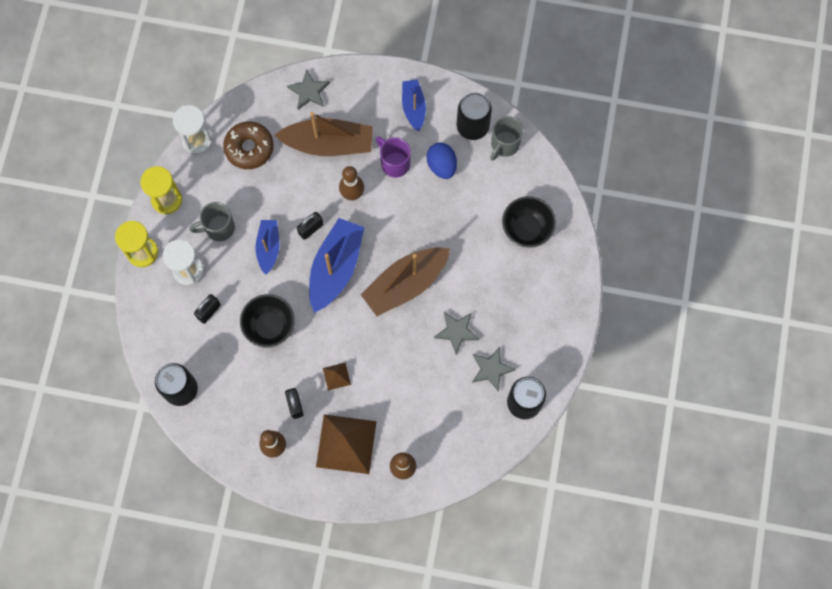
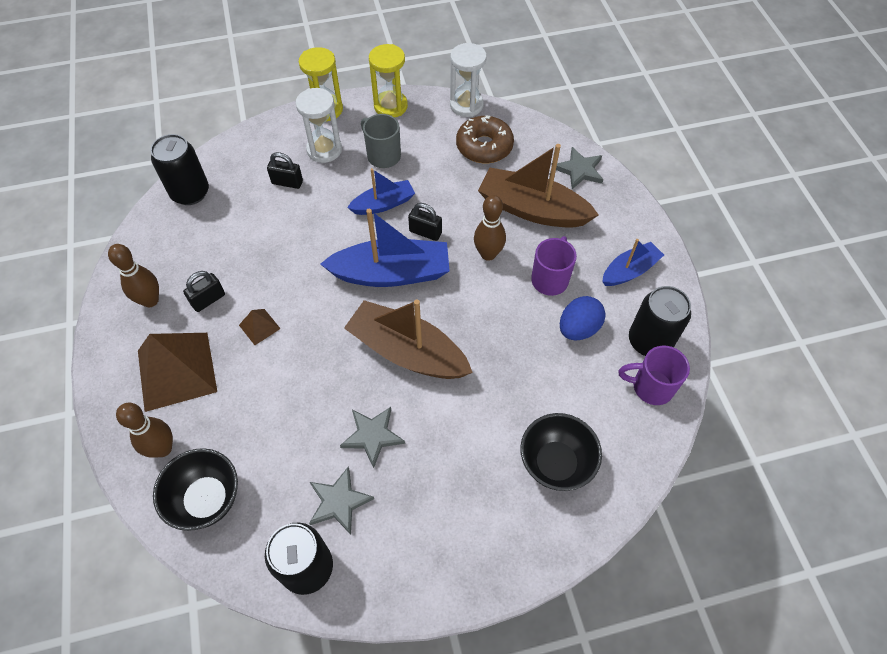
camera: 65 degrees right, 15 degrees down
black bowl [240,294,295,347] -> black bowl moved to [153,448,238,531]
brown boat [275,112,373,156] -> brown boat turned 135 degrees clockwise [478,144,599,228]
grey mug [490,116,523,161] -> purple mug [619,346,690,405]

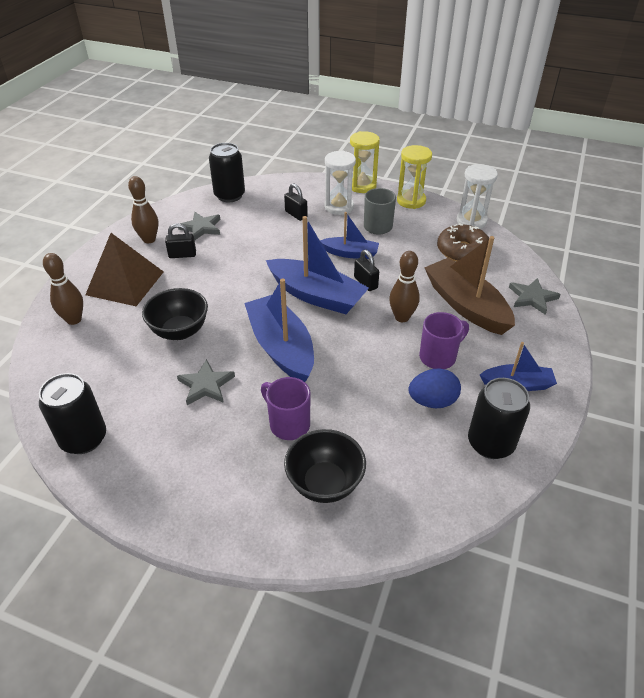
camera: 35 degrees right, 15 degrees down
black bowl [153,448,238,531] -> black bowl moved to [142,288,208,340]
brown pyramid [239,309,281,345] -> none
grey star [309,467,374,535] -> grey star moved to [178,212,220,241]
brown boat [344,299,473,379] -> blue boat [244,278,314,382]
purple mug [619,346,690,405] -> purple mug moved to [261,377,310,440]

